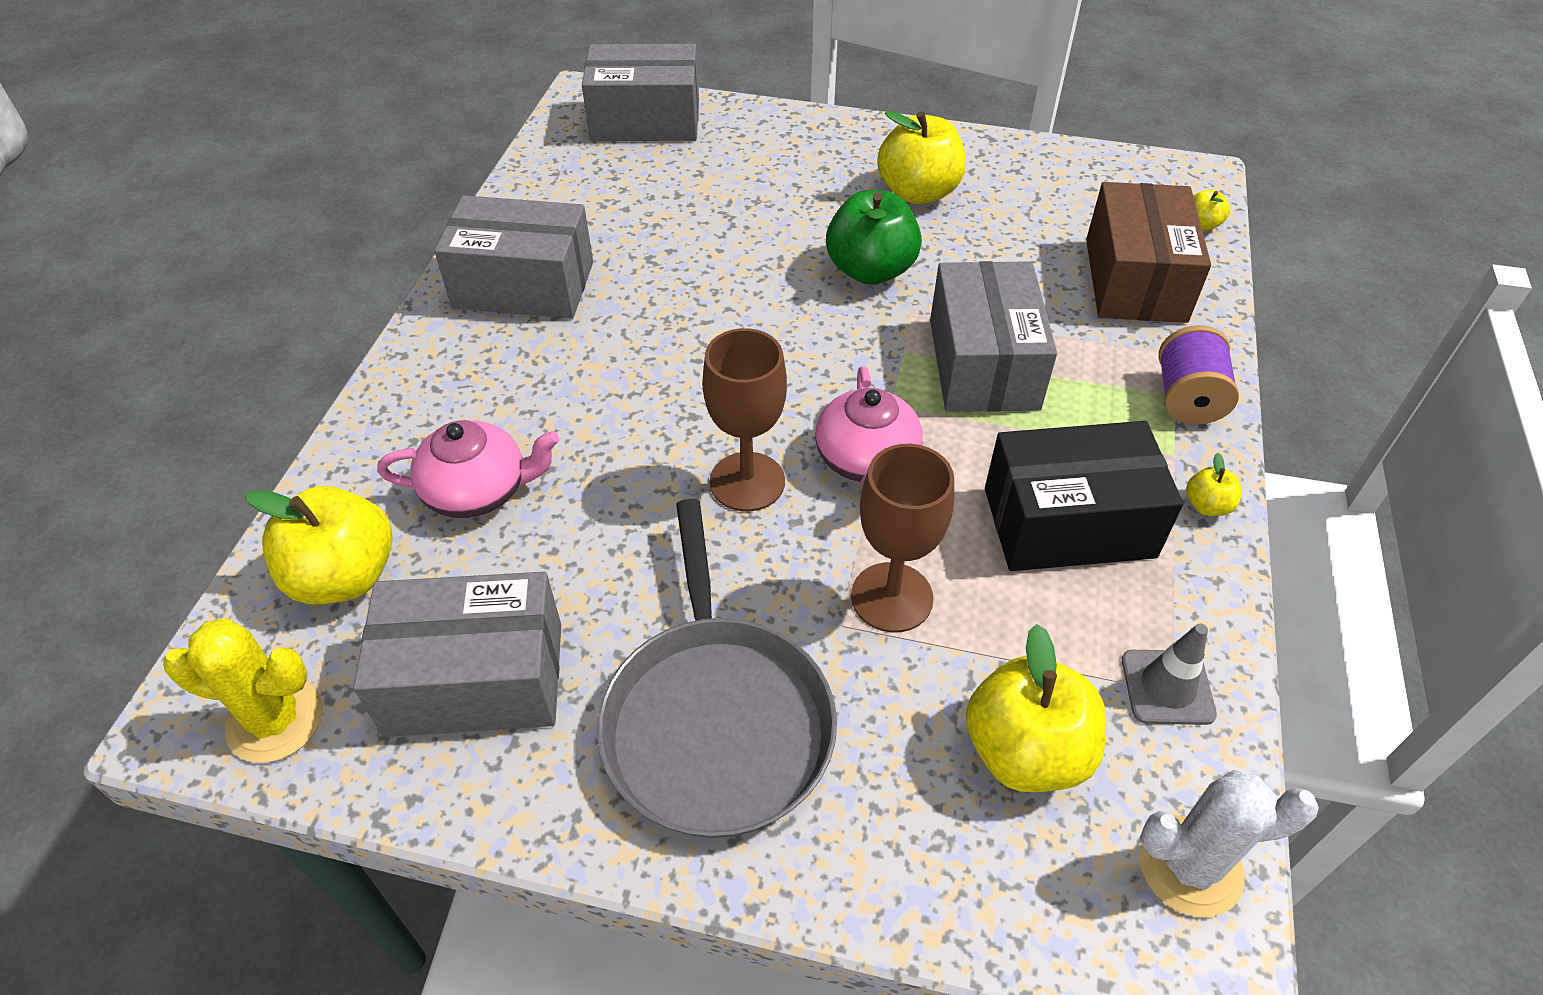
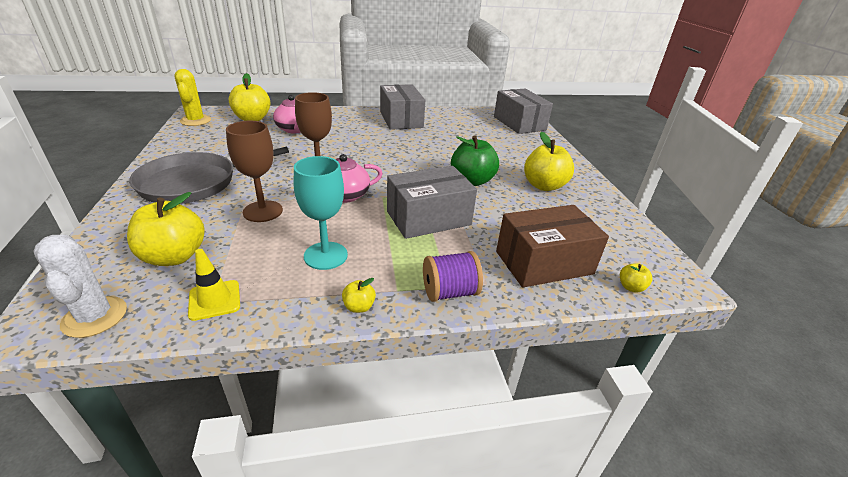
camera: 65 degrees right, 15 degrees down
grey box [353,572,561,737] -> none
black box [985,421,1183,571] -> turquoise goblet [294,156,348,270]
grey traffic cone [1122,623,1217,725] -> yellow traffic cone [188,249,240,321]

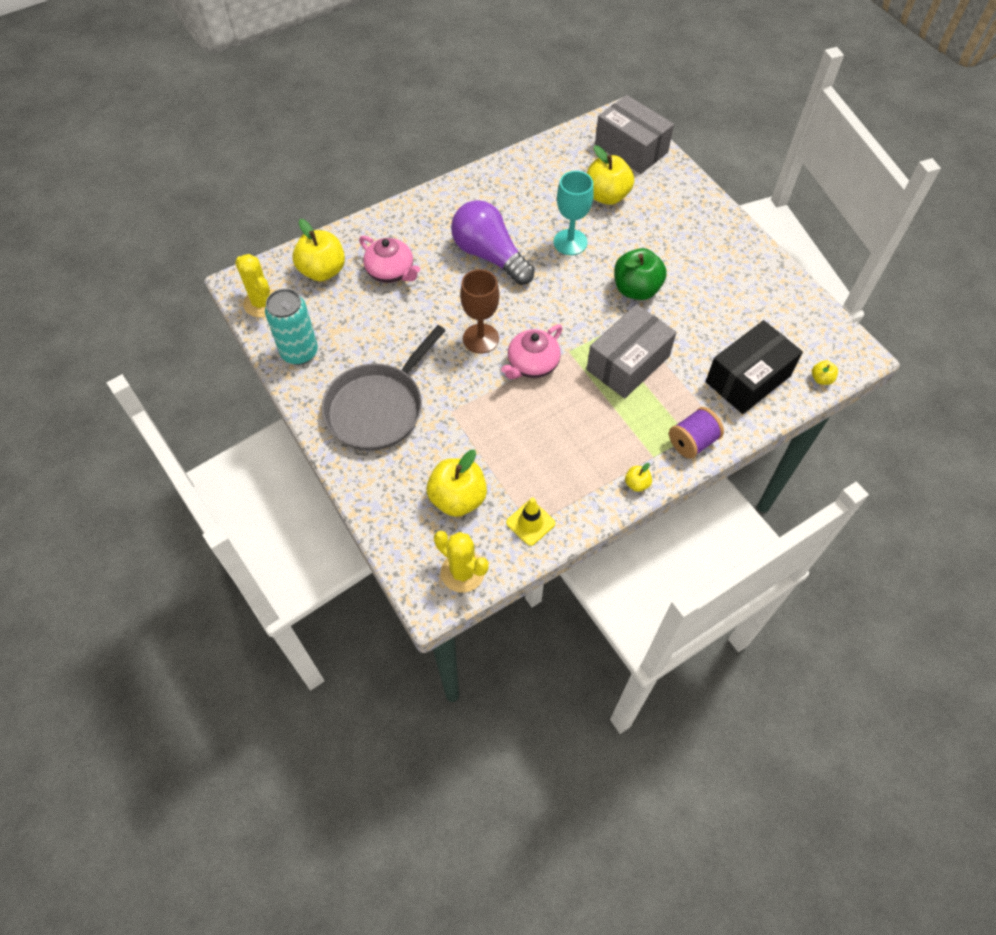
camera: 20 degrees left, 25 degrees up
white cactus [33,235,127,338] -> yellow cactus [434,531,489,593]
brown goblet [226,121,283,222] -> none
turquoise goblet [294,156,348,270] -> turquoise goblet moved to [554,171,594,255]
grey box [380,84,425,130] -> none
brown box [496,205,609,288] -> black box [706,320,803,414]
yellow apple [524,131,574,191] -> yellow apple moved to [587,145,634,205]
none -> turquoise can [265,289,318,365]
none -> purple light bulb [451,200,535,285]

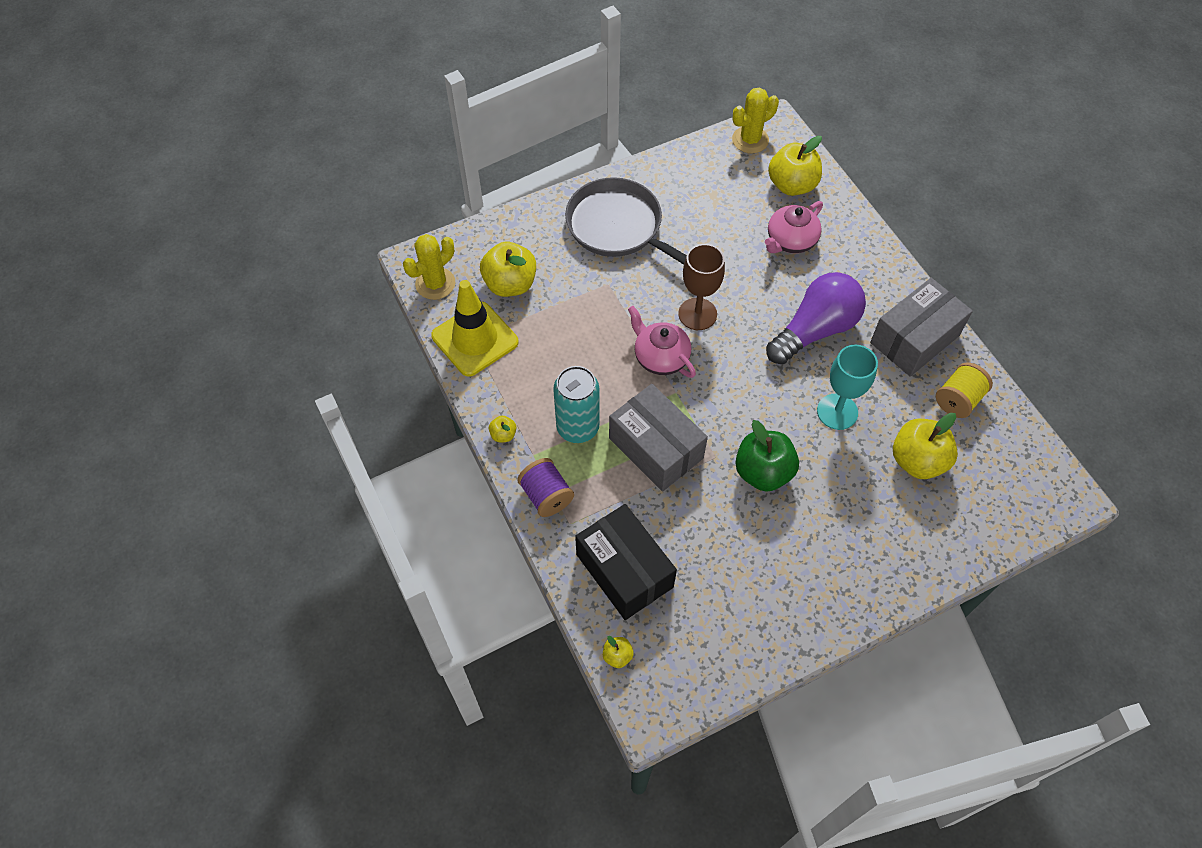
camera: 95 degrees right, 0 degrees up
turquoise can [265,289,318,365] -> turquoise can moved to [553,366,600,443]
yellow traffic cone [506,497,555,546] -> yellow traffic cone [431,280,519,377], size x1.86
grey box [595,95,674,174] -> grey box moved to [870,278,973,377]
none -> yellow spool [936,362,993,418]

